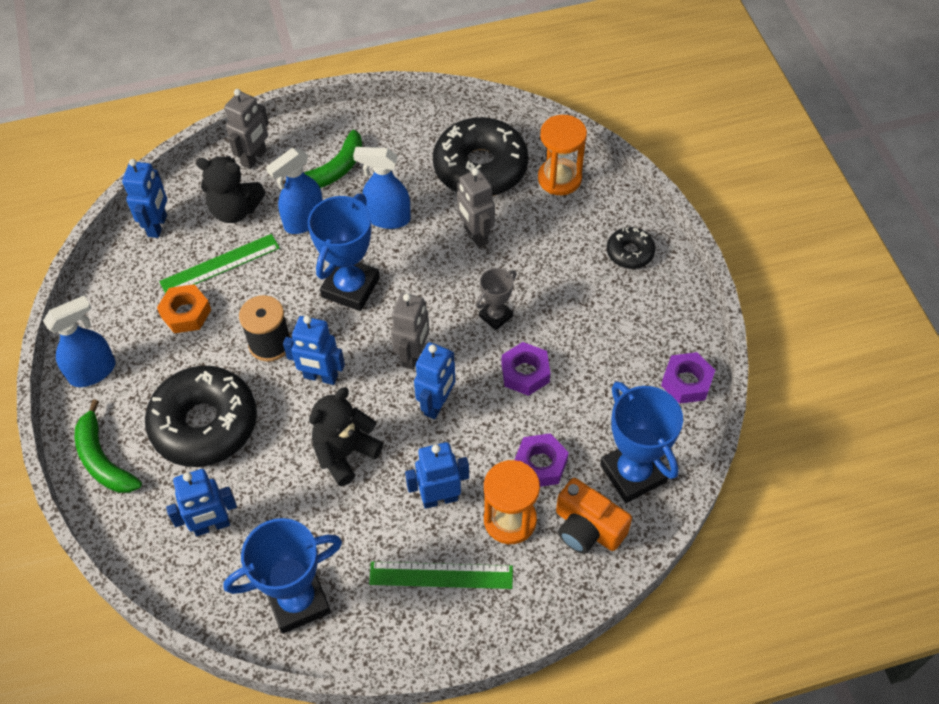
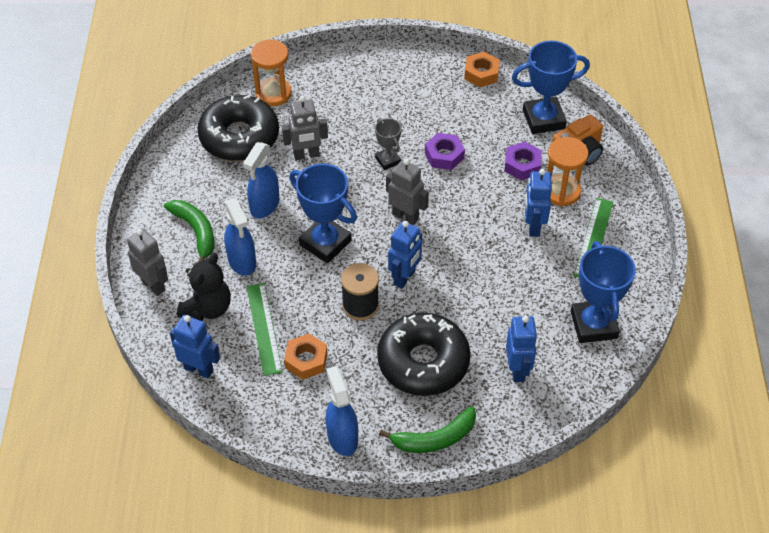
camera: 75 degrees left, 5 degrees down
black teddy bear [309,387,383,486] -> none
blue robot [414,342,455,419] -> none
black donut [607,227,656,269] -> none
purple nut [661,352,715,404] -> orange nut [464,52,500,87]

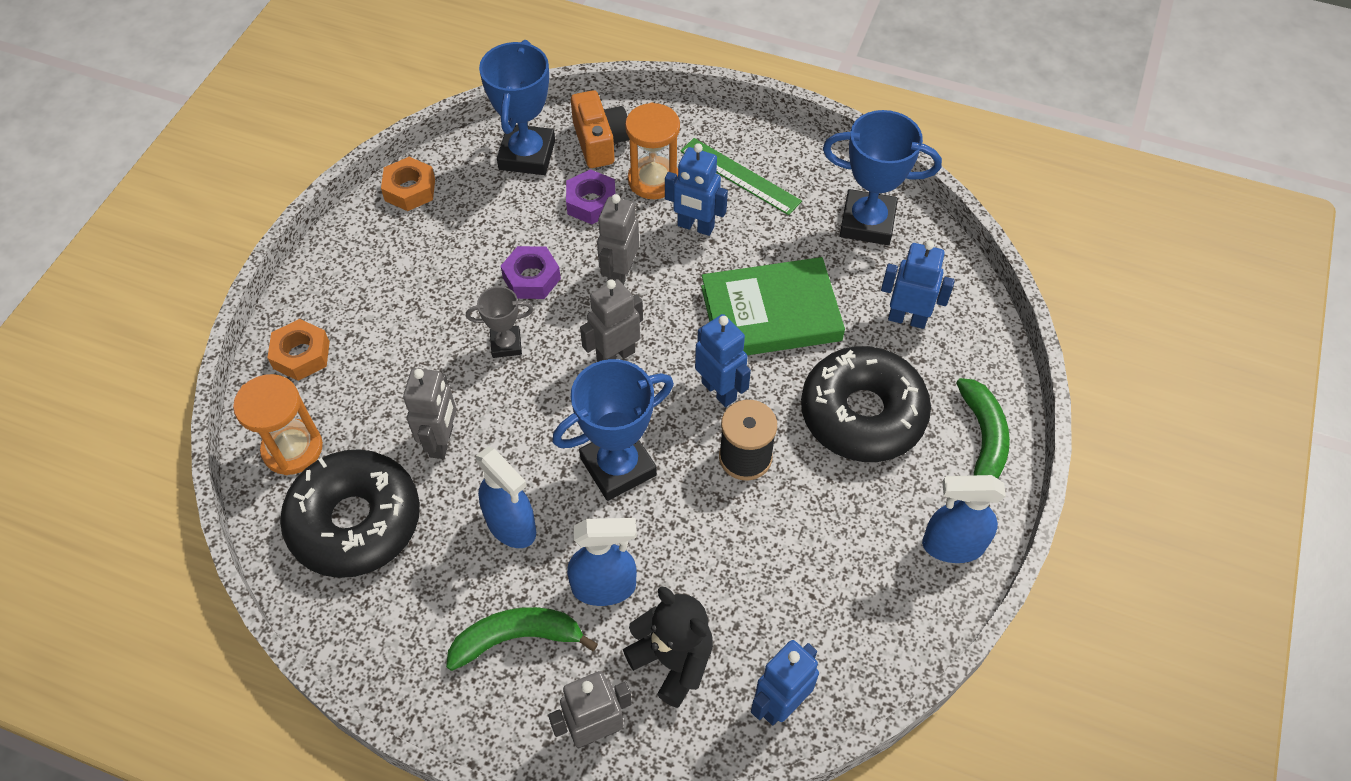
camera: 70 degrees left, 5 degrees up
green ruler [247,283,283,376] -> none
orange nut [284,334,327,380] -> orange nut moved to [267,319,330,381]
none -> grey robot [597,194,639,285]
none -> green book [701,257,845,355]

